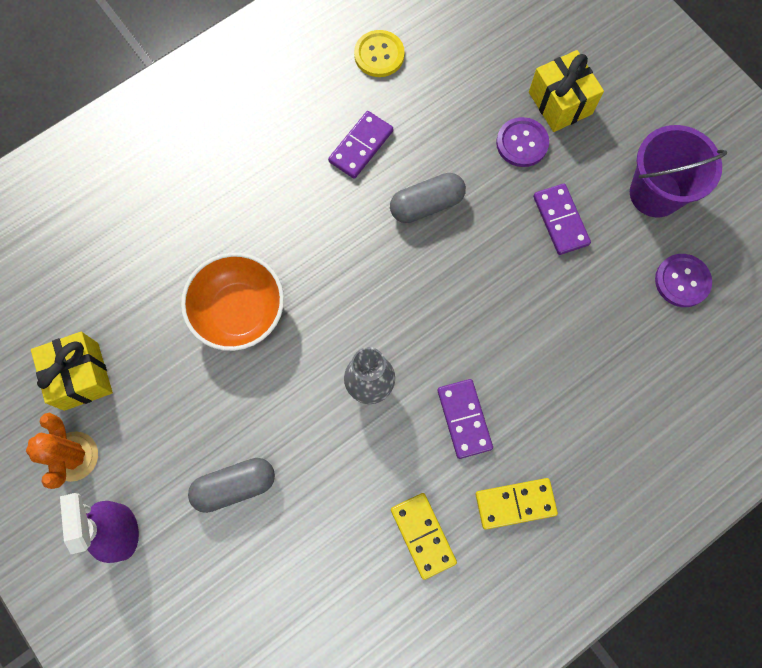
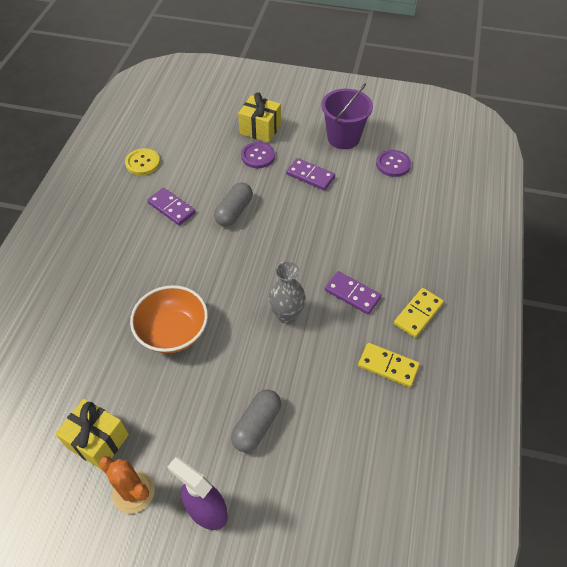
camera: 40 degrees left, 20 degrees down
purple domino [328,111,393,179] -> purple domino turned 45 degrees counterclockwise [147,188,196,225]

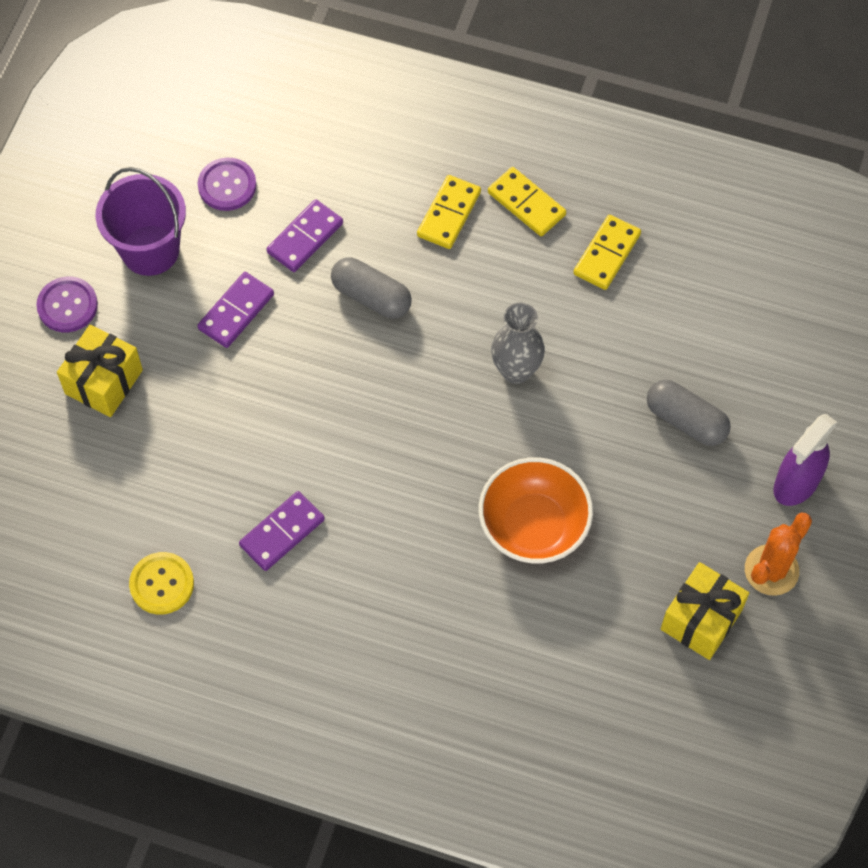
camera: 85 degrees left, 10 degrees up
grey capsule [214,183,253,226] -> grey capsule moved to [331,257,412,319]
purple button [241,142,275,168] -> purple button moved to [36,277,98,332]
purple domino [325,271,381,314] -> purple domino moved to [266,200,343,272]
none -> yellow domino [417,175,481,249]

